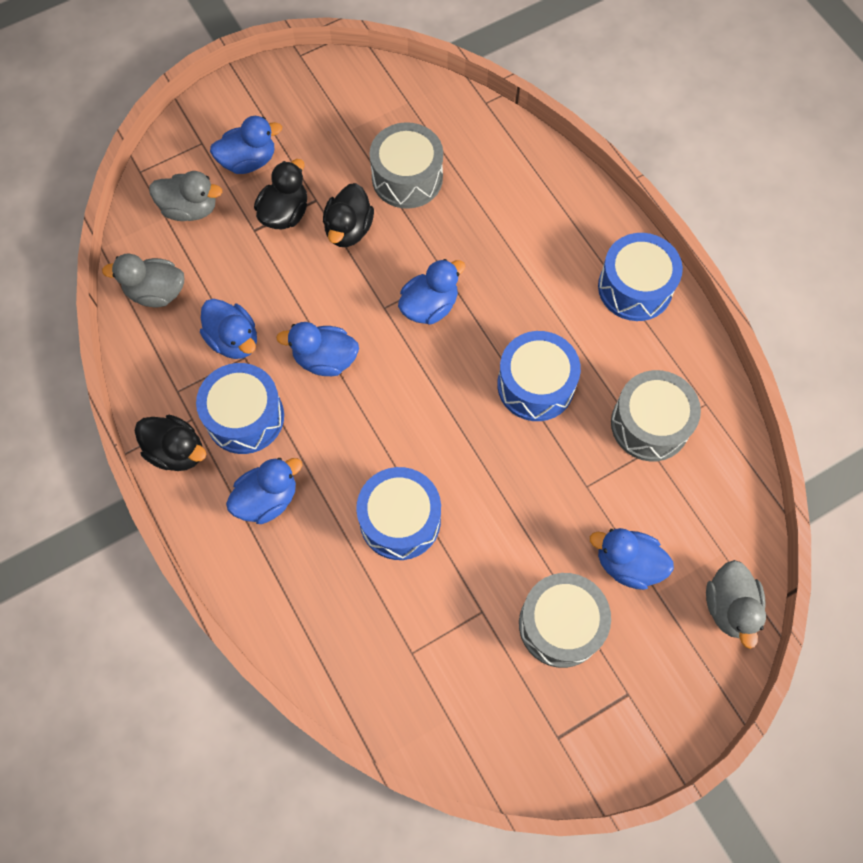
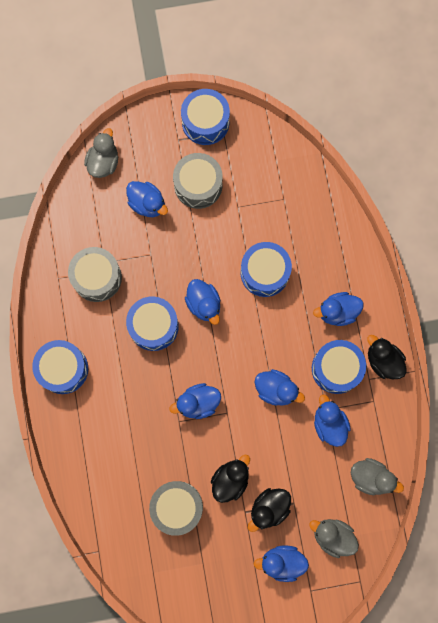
camera: 160 degrees left, 10 degrees up
none -> blue drum [181,89,230,145]
none -> blue duck [185,279,220,325]

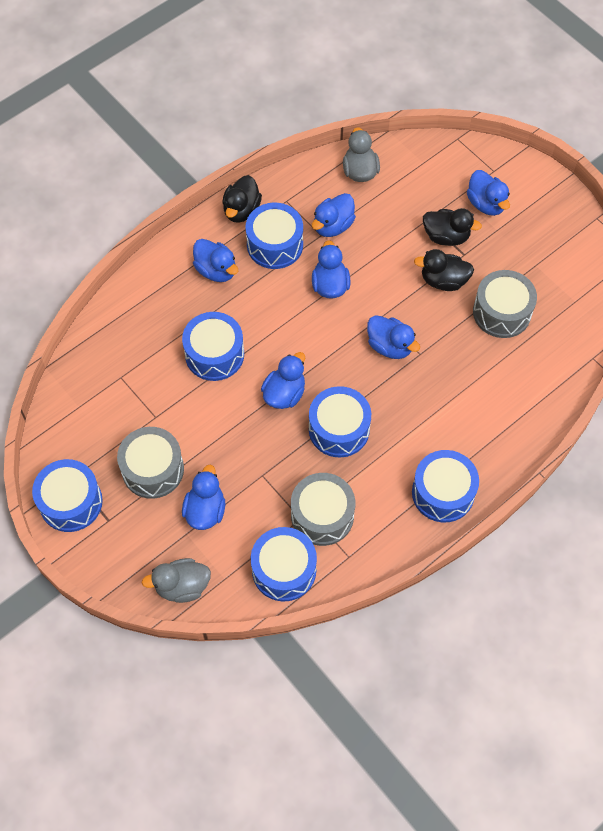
camera: 120 degrees left, 15 degrees down
grey duck [309,519,359,558] -> none
none -> blue drum [251,527,317,601]

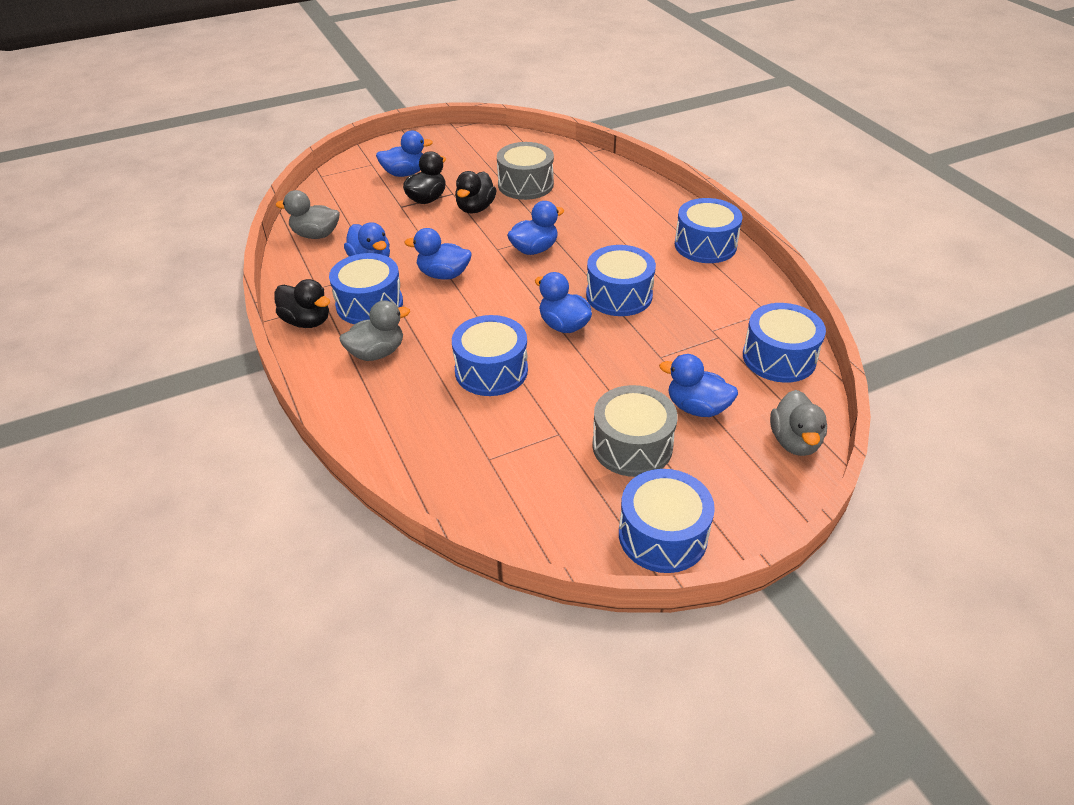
camera: 75 degrees left, 20 degrees down
blue duck [193,239,238,282] -> grey duck [340,300,410,361]
grey drum [291,473,355,546] -> none

